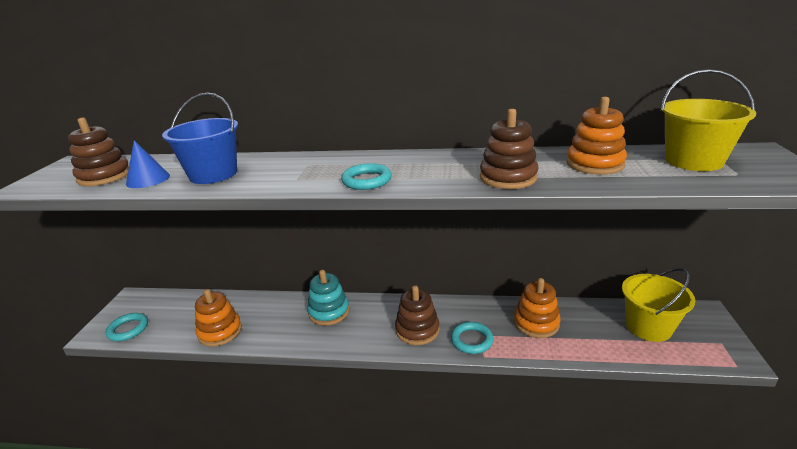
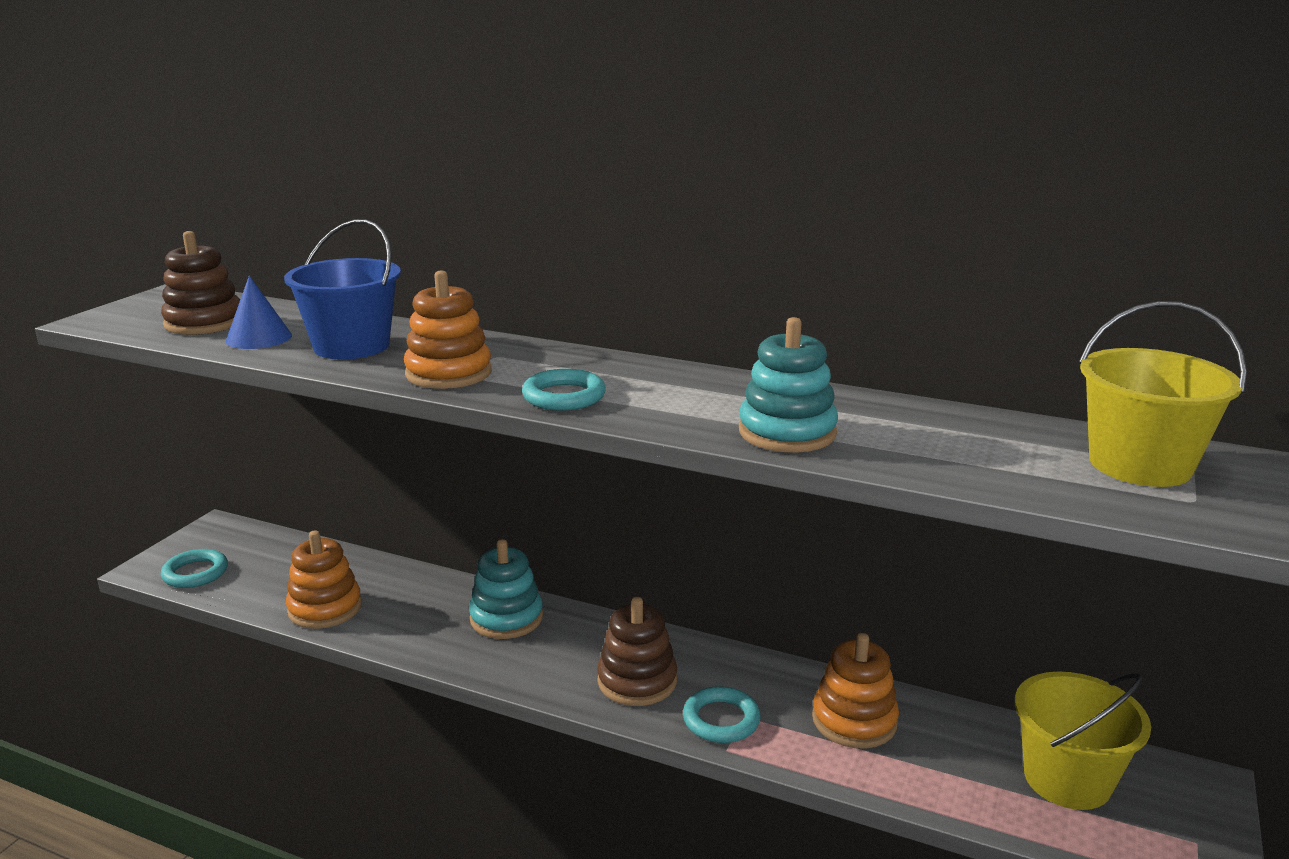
camera: 15 degrees right, 5 degrees down
brown stacking toy [480,109,538,189] -> turquoise stacking toy [739,317,838,453]
orange stacking toy [567,97,627,175] -> orange stacking toy moved to [404,270,492,389]

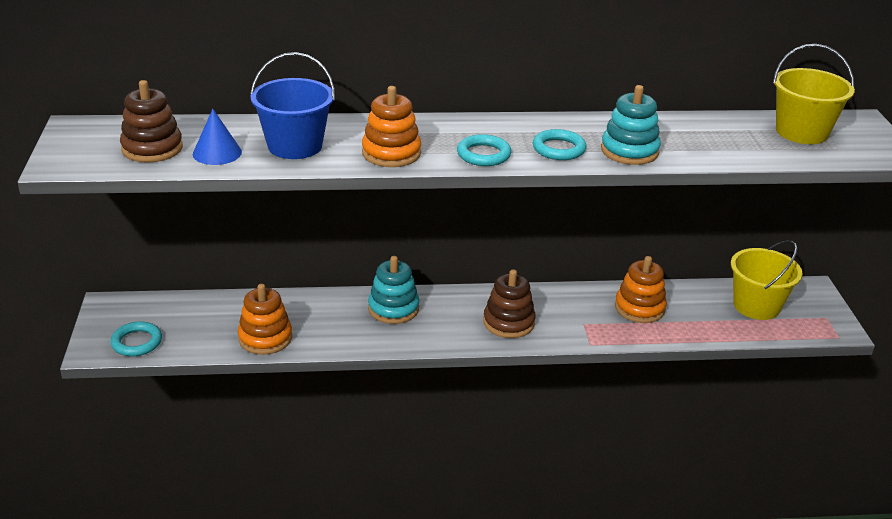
camera: 30 degrees left, 10 degrees up
turquoise ring [683,686,760,743] -> turquoise ring moved to [533,129,586,160]

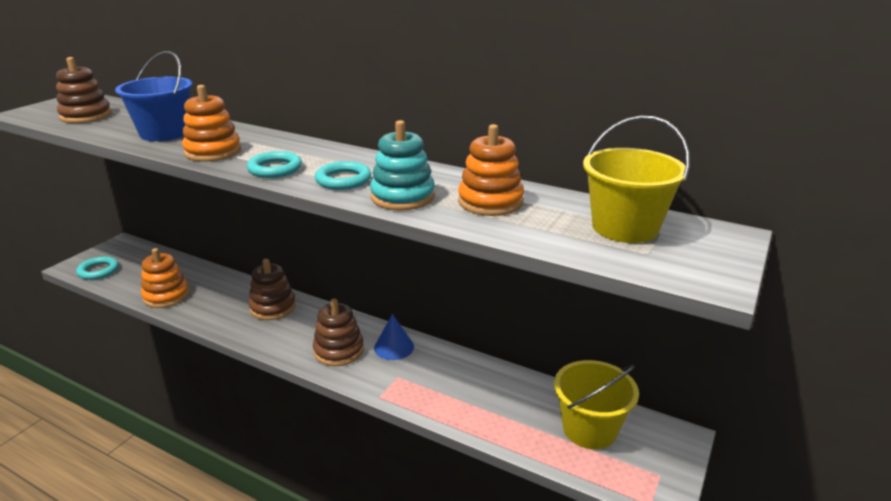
camera: 35 degrees right, 5 degrees down
blue cone [193,109,242,165] -> blue cone moved to [374,314,414,360]
turquoise stacking toy [368,256,419,324] -> brown stacking toy [249,259,296,320]
orange stacking toy [615,256,667,323] -> orange stacking toy moved to [458,124,524,216]

